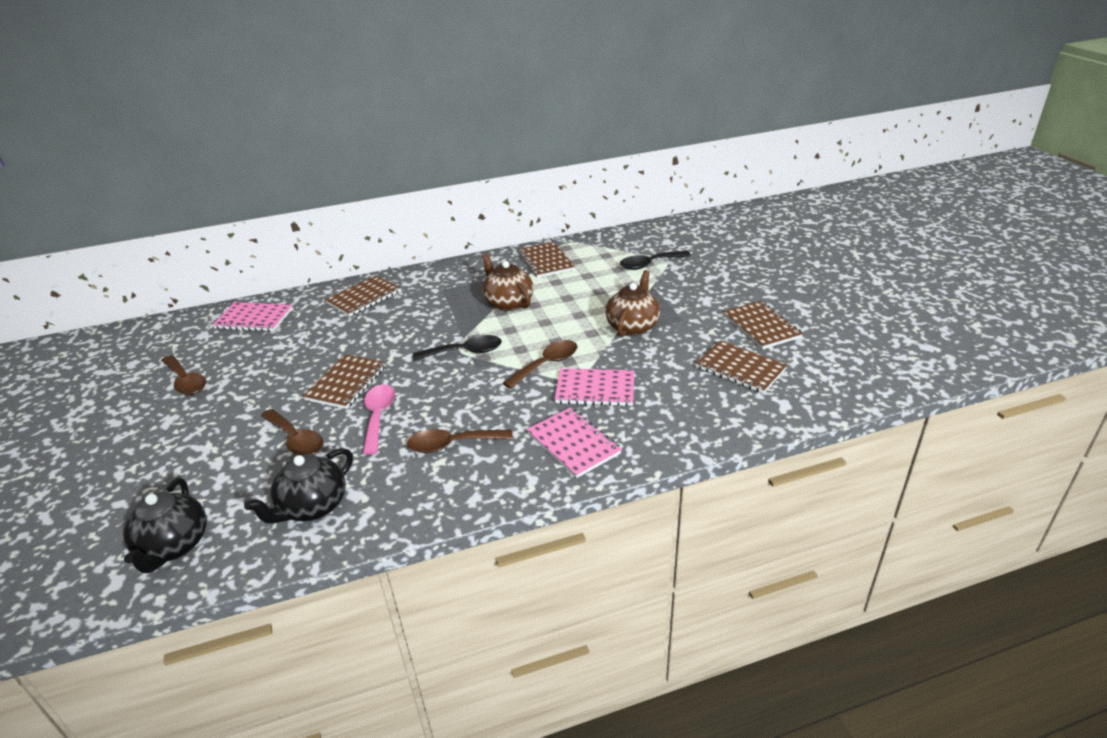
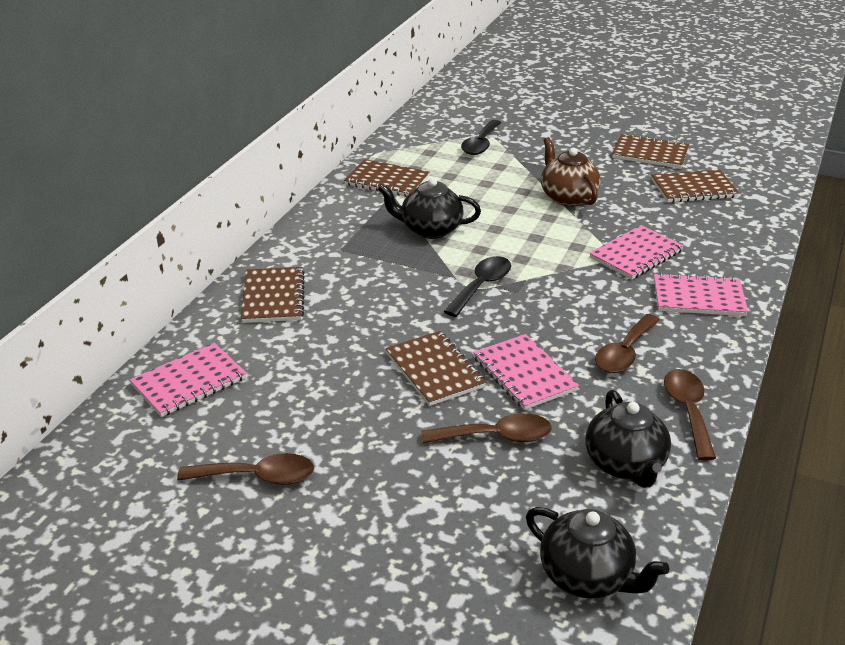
camera: 50 degrees left, 0 degrees up
pink spoon [363,384,395,455] -> pink notebook [473,334,579,410]
brown teapot [482,253,533,311] -> black teapot [378,178,481,239]
brown spoon [503,340,577,389] -> brown spoon moved to [664,369,716,461]

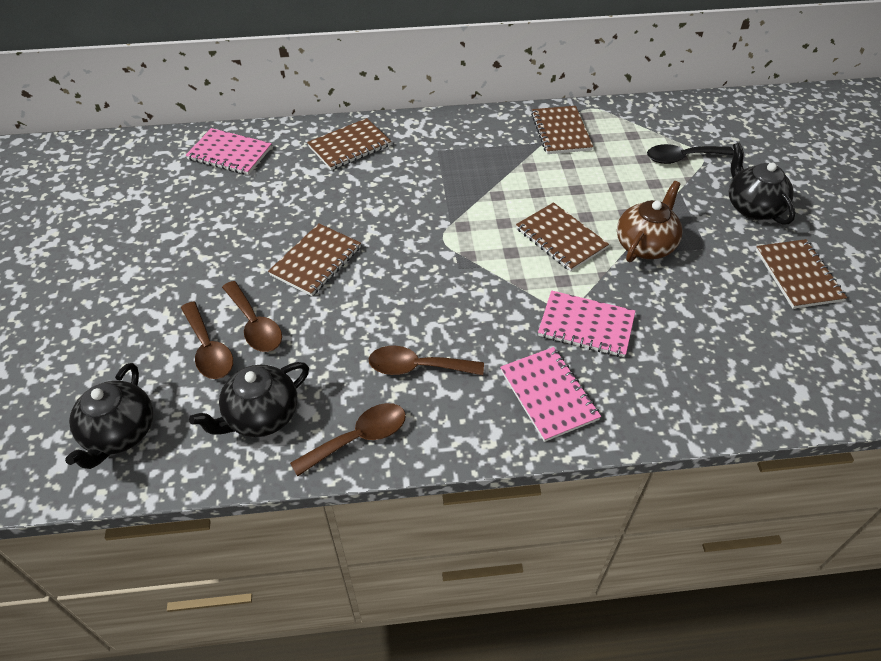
camera: 60 degrees right, 15 degrees up
brown spoon [177,453,314,485] -> brown spoon moved to [181,301,233,379]
black teapot [378,178,481,239] -> black teapot moved to [729,142,796,225]
black spoon [444,256,511,317] -> none
pink notebook [473,334,579,410] -> none
brown notebook [651,169,739,203] -> brown notebook moved to [516,202,609,272]

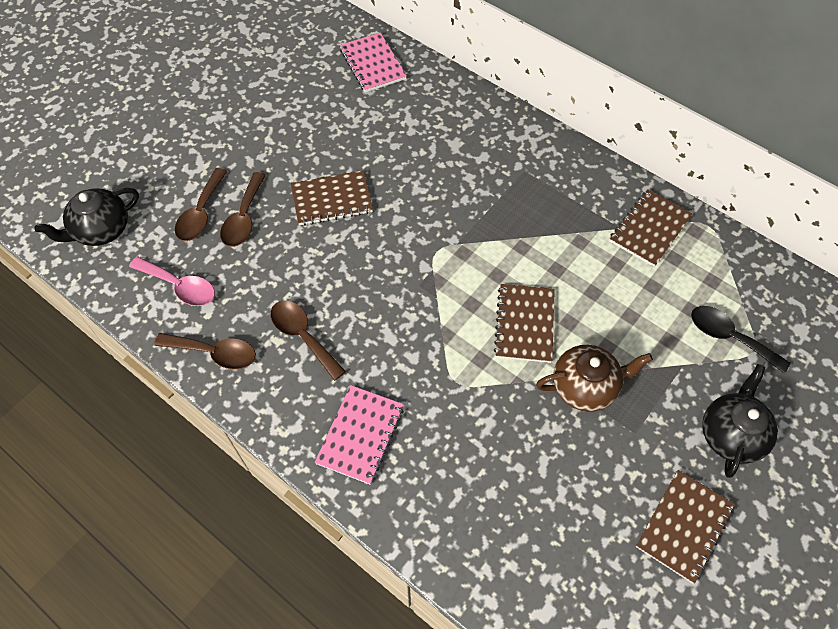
camera: 45 degrees right, 10 degrees up
black teapot [189,362,309,437] -> pink spoon [129,257,215,306]
brown notebook [307,118,391,170] -> none
pink notebook [538,290,635,357] -> none

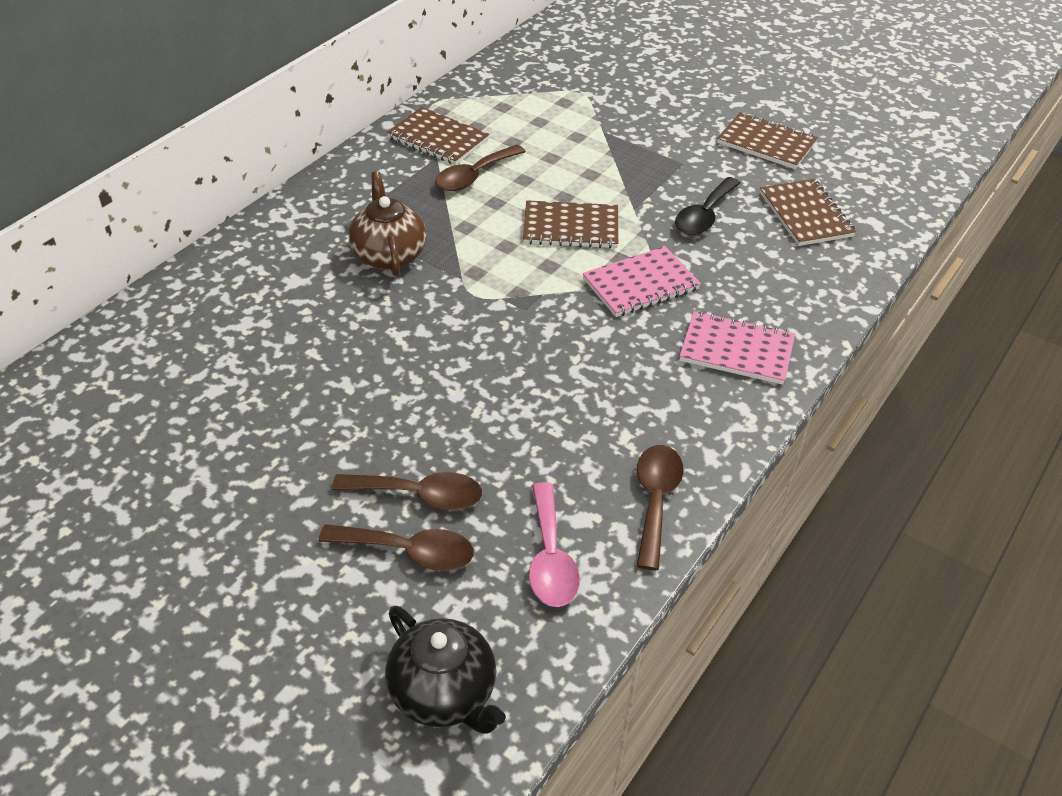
camera: 95 degrees left, 15 degrees down
pink spoon [129,257,215,306] -> pink spoon turned 150 degrees clockwise [529,482,580,607]
brown spoon [271,301,346,381] -> brown spoon moved to [435,145,526,191]
brown notebook [291,170,373,225] -> brown notebook moved to [760,179,856,246]
pink notebook [340,32,407,92] -> pink notebook moved to [582,246,701,317]
brown teapot [536,345,653,412] -> brown teapot moved to [349,171,426,276]
black spoon [691,306,791,374] -> black spoon moved to [675,177,740,235]
black teapot [702,364,778,478] -> none

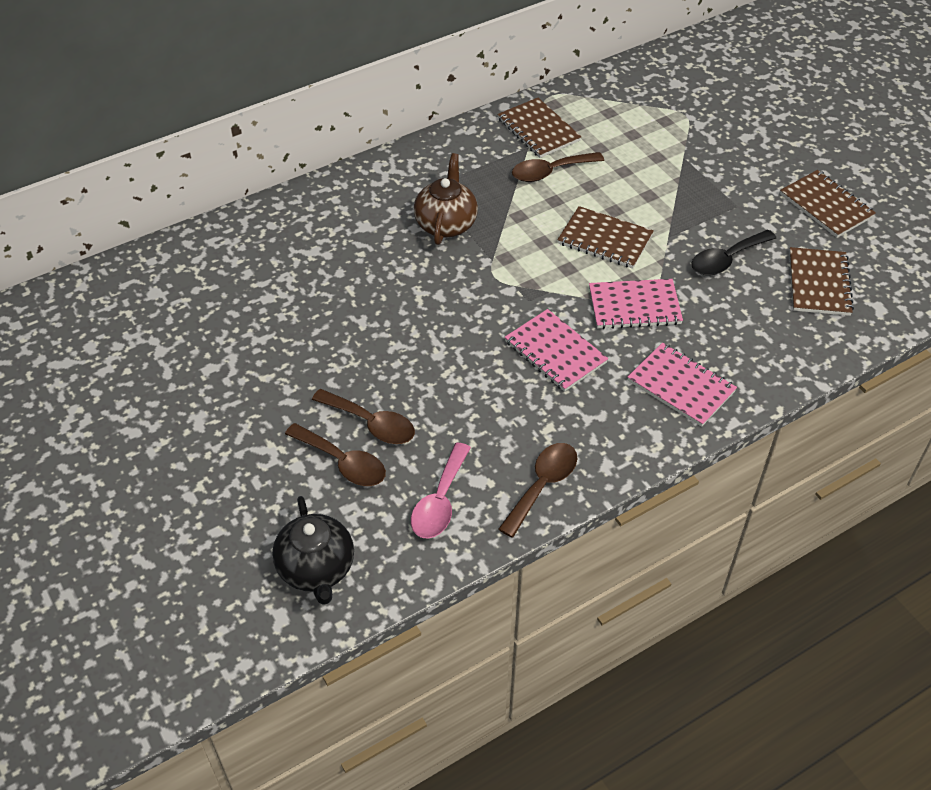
camera: 25 degrees right, 5 degrees up
none -> pink notebook [505,309,608,392]

